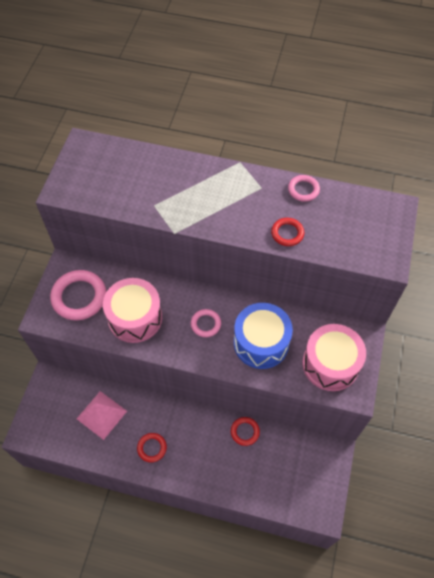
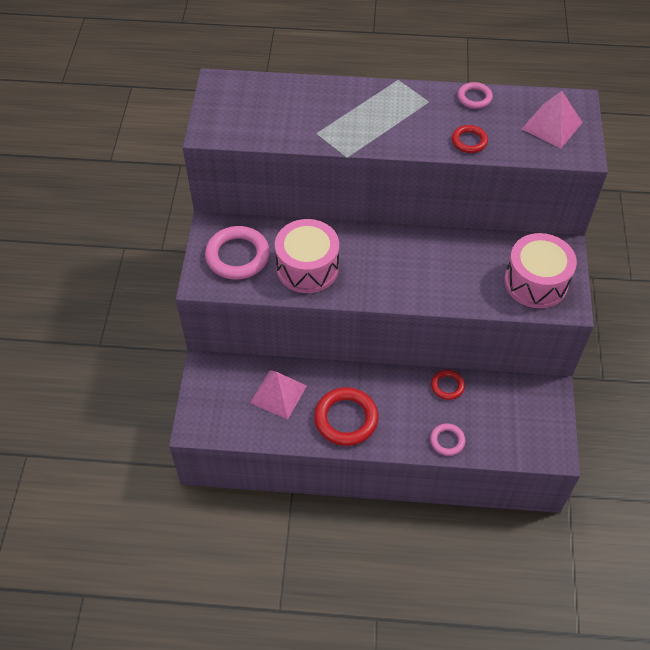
camera: 10 degrees left, 5 degrees down
red ring [137,433,167,462] -> red ring [314,387,379,446], size x1.85
pink ring [191,309,221,337] -> pink ring moved to [430,423,465,456]
blue drum [234,303,293,369] -> none
none -> pink pyramid [522,91,583,148]

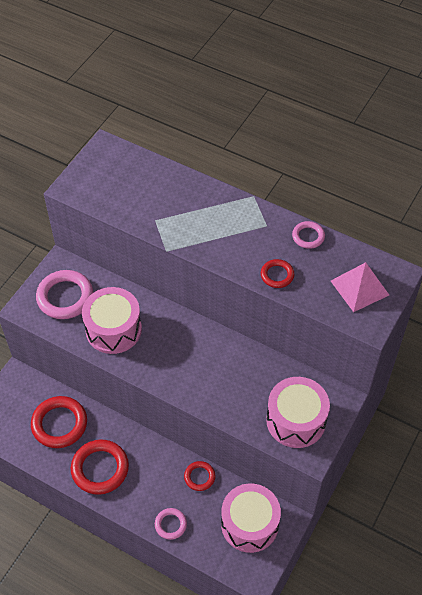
camera: 25 degrees right, 0 degrees up
pink pyramid [250,370,307,419] -> red ring [31,396,87,448]
none -> pink drum [221,483,281,553]

